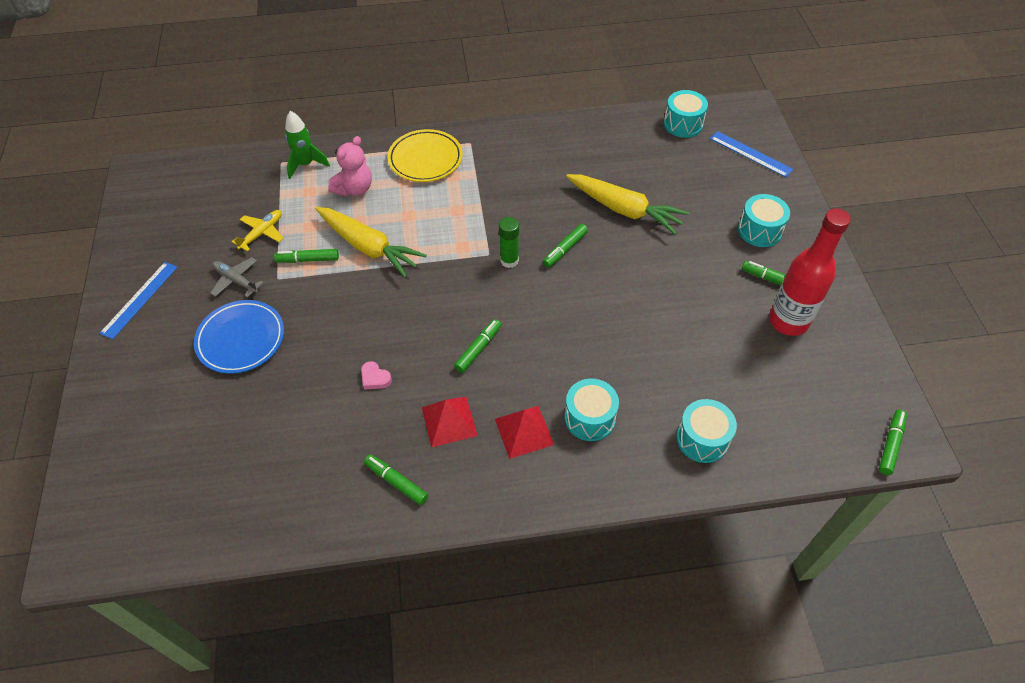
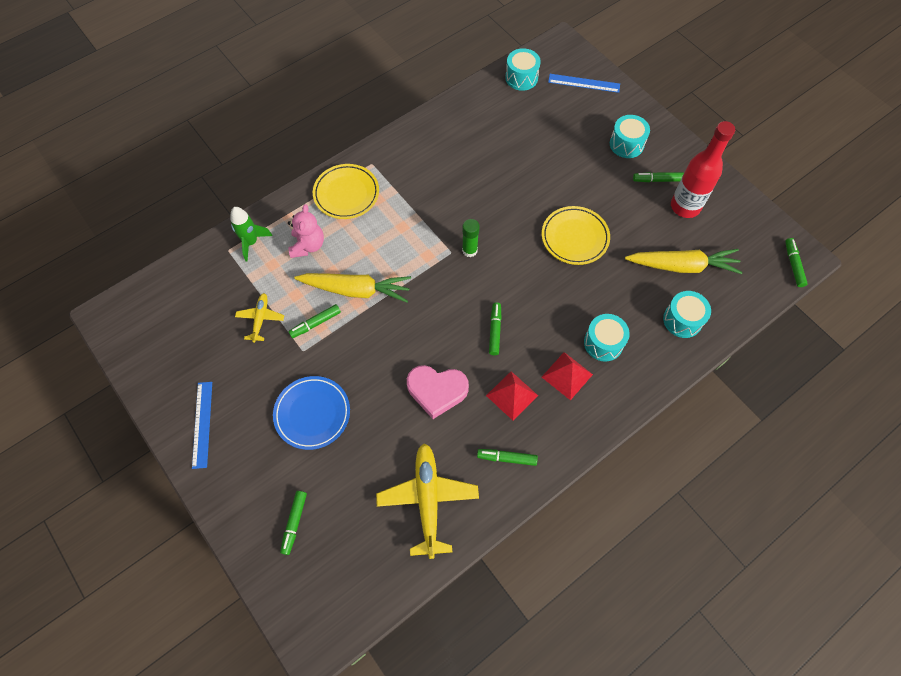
camera: 30 degrees left, 10 degrees up
grey plane [210,257,264,298] -> none
pink heart [361,361,392,389] -> pink heart [407,365,469,419], size x2.22
green marker [543,224,588,268] -> green marker moved to [280,491,307,555]
yellow carrot [566,174,689,235] -> yellow carrot moved to [625,249,743,274]
none -> yellow plane [376,443,479,559]
none -> yellow plate [542,206,610,265]

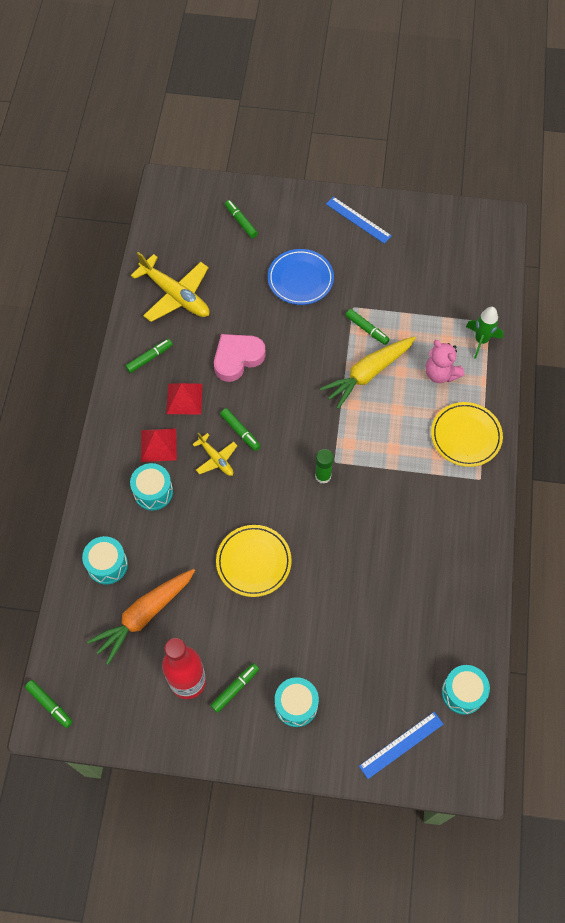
camera: 135 degrees right, 0 degrees up
yellow plane [235,293,284,343] -> yellow plane moved to [192,432,238,476]
green marker [288,304,341,338] -> green marker turned 120 degrees clockwise [346,309,390,345]
yellow carrot [625,249,743,274] -> orange carrot [87,569,195,665]

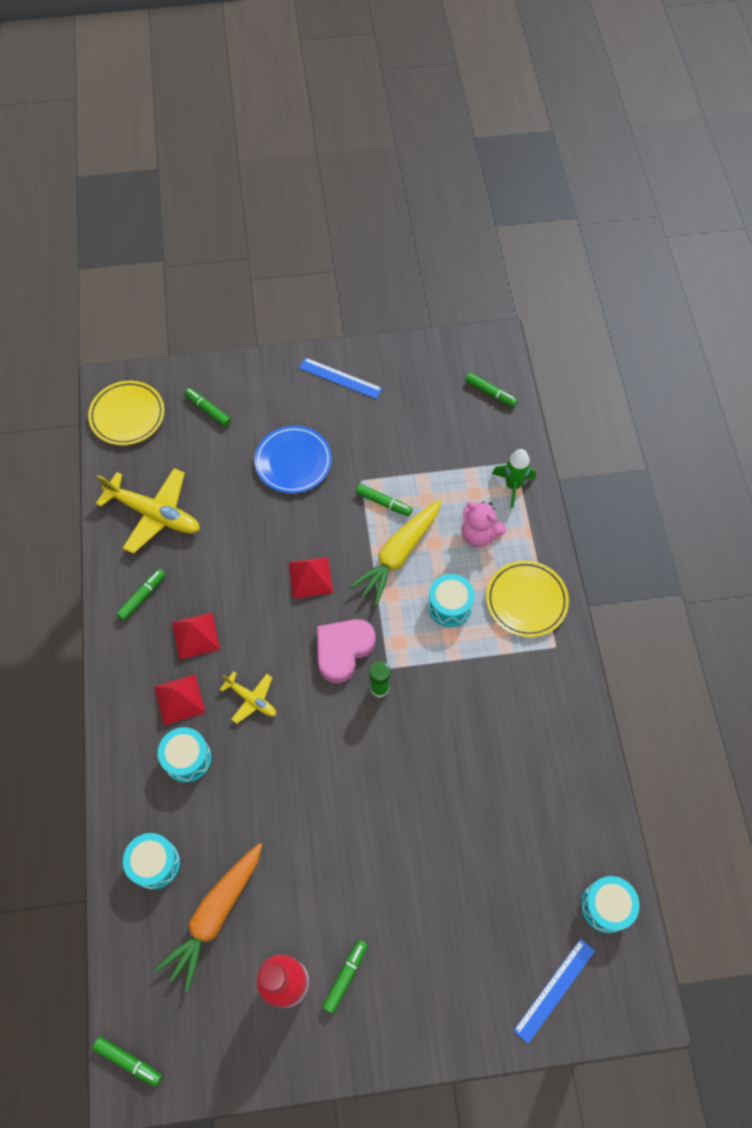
camera: 15 degrees left, 0 degrees up
pink heart [214,334,266,382] -> pink heart moved to [317,619,375,683]
yellow plate [216,525,292,597] -> yellow plate moved to [88,381,165,445]
green marker [220,408,261,451] -> green marker moved to [465,373,518,407]
turquoise drum [275,677,319,727] -> turquoise drum moved to [428,574,475,627]
none -> red pyramid [289,557,333,599]

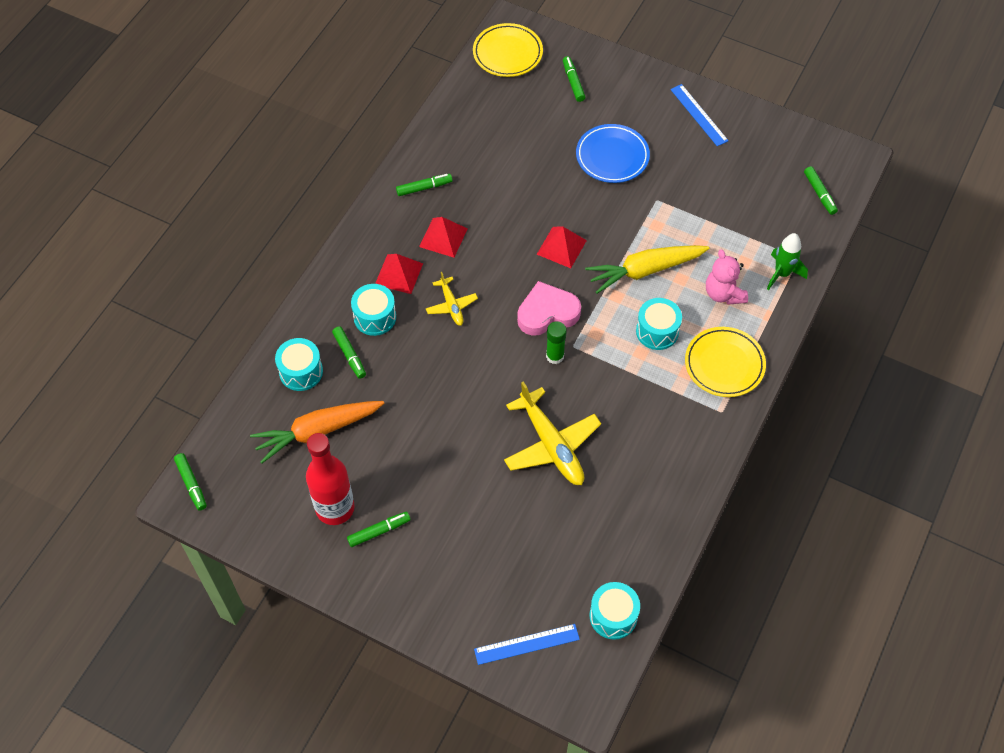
camera: 35 degrees right, 5 degrees down
yellow plane [96,468,200,554] -> yellow plane moved to [504,382,601,485]
green marker [355,484,412,516] -> green marker moved to [332,326,366,379]

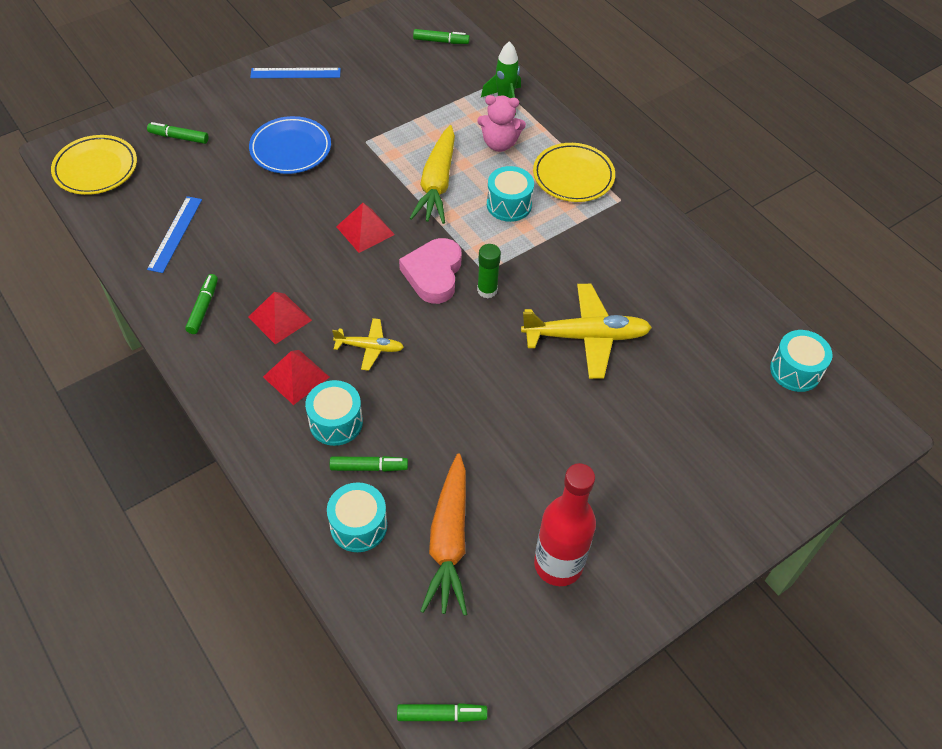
camera: 65 degrees left, 5 degrees down
green marker [347,512,411,547] -> none
blue ruler [474,624,580,665] -> blue ruler moved to [147,196,202,273]

